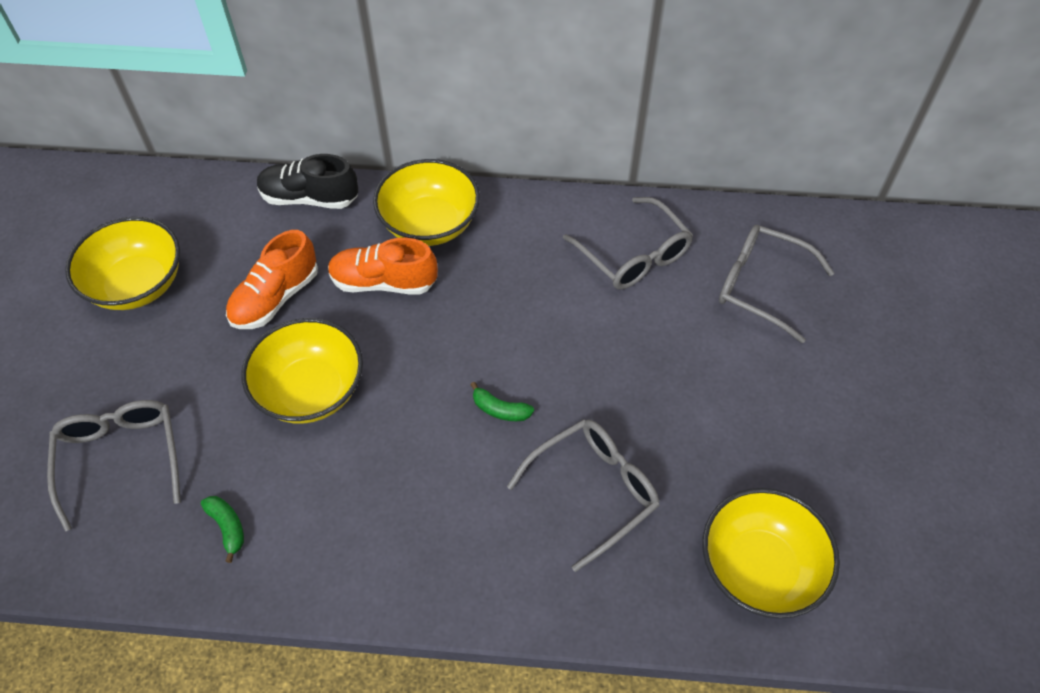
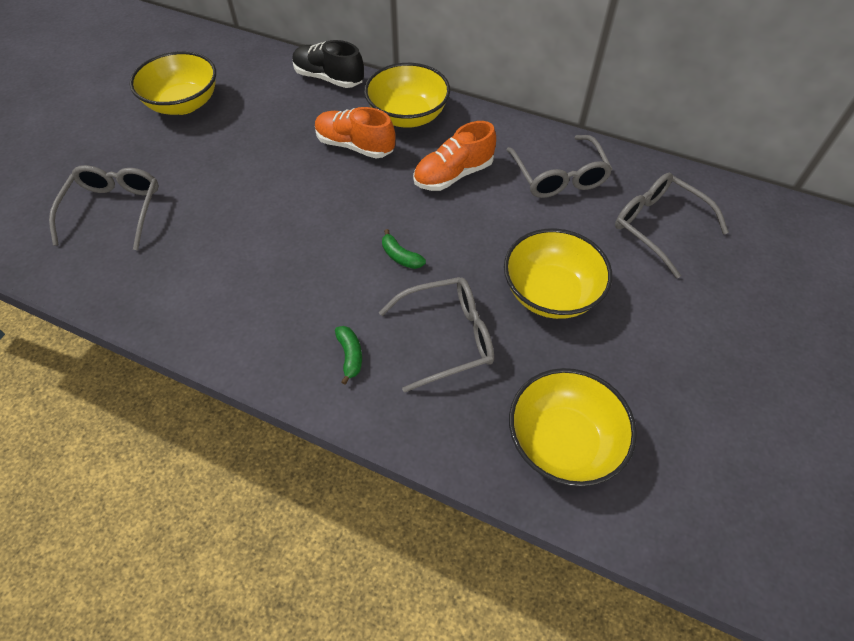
camera: 20 degrees right, 0 degrees up
green banana [201,496,244,563] -> green banana moved to [335,326,362,385]
orange shoe [226,230,318,329] -> orange shoe moved to [413,121,496,191]
yellow bowl [241,318,363,424] -> yellow bowl moved to [504,228,612,319]

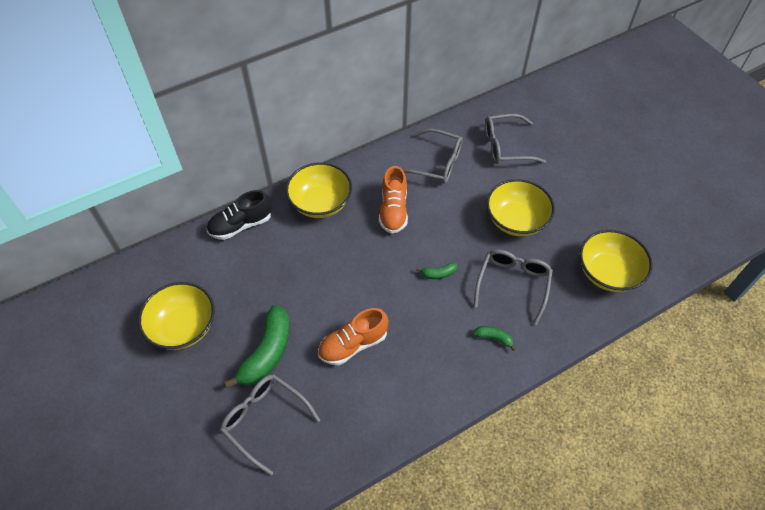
camera: 55 degrees left, 0 degrees up
orange shoe [315,107,395,158] -> orange shoe moved to [318,308,388,365]
none -> green banana [225,305,290,388]

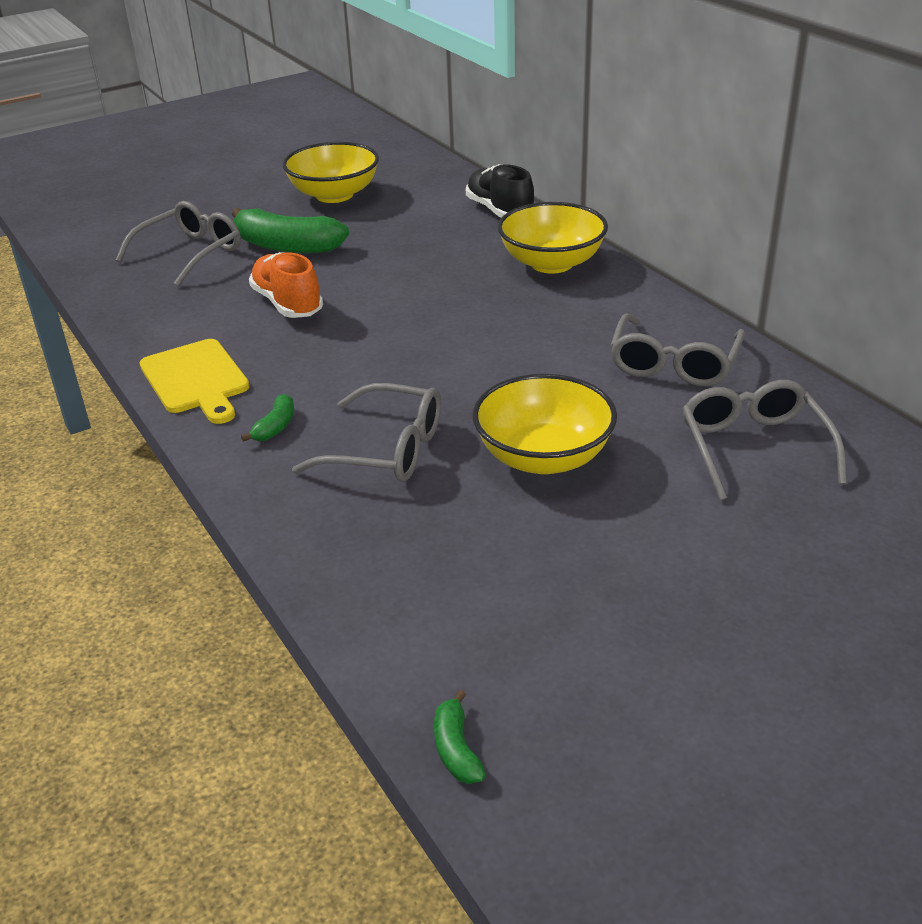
camera: 90 degrees right, 20 degrees down
orange shoe [379,166,408,234] -> none
green banana [416,262,457,279] -> green banana moved to [434,690,486,784]
yellow bowl [580,230,653,292] -> none
none -> yellow cutting board [139,339,250,424]

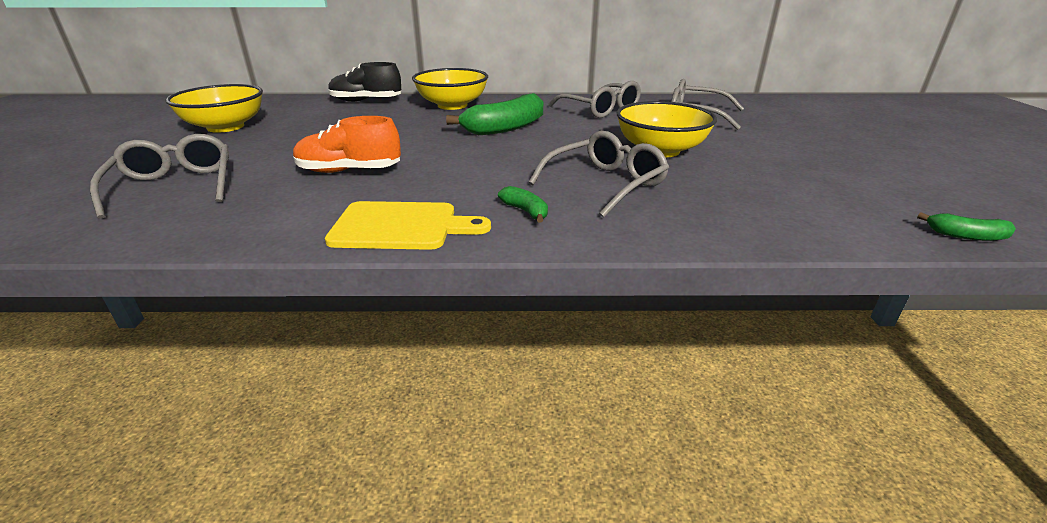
camera: 60 degrees left, 5 degrees down
green banana [232,208,349,254] -> green banana moved to [446,93,543,135]

